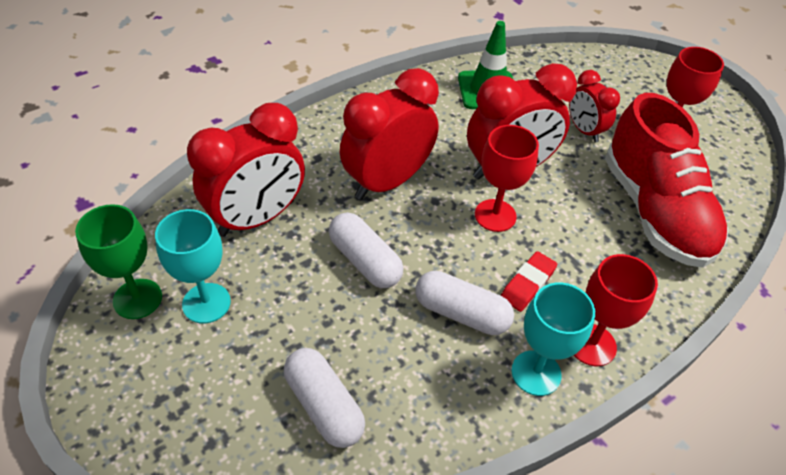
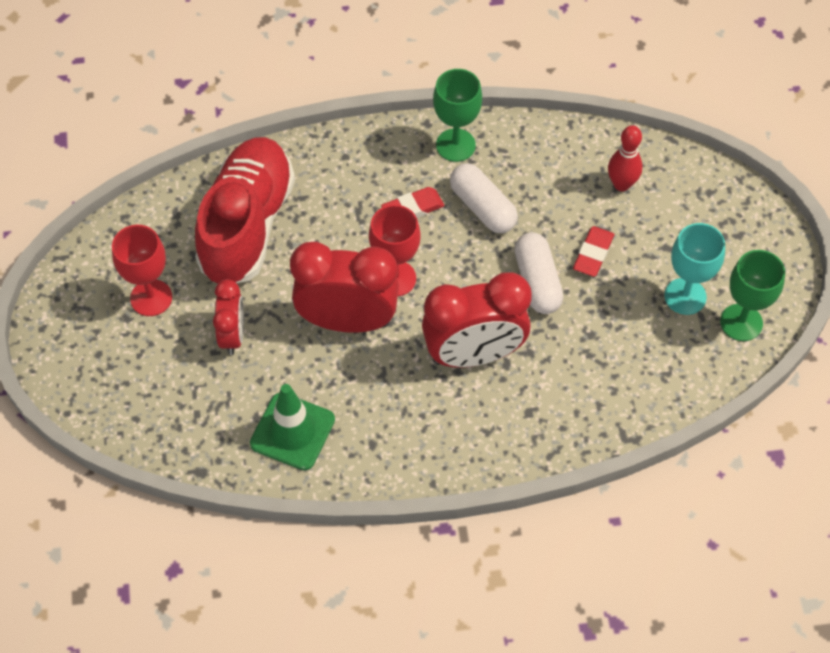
camera: 150 degrees left, 10 degrees up
red clock [187,103,305,237] -> none
white capsule [284,348,365,448] -> red bowling pin [608,125,643,191]
turquoise goblet [511,283,595,396] -> green goblet [433,69,482,162]
red goblet [574,254,658,366] -> none
none -> red eraser [573,226,614,277]

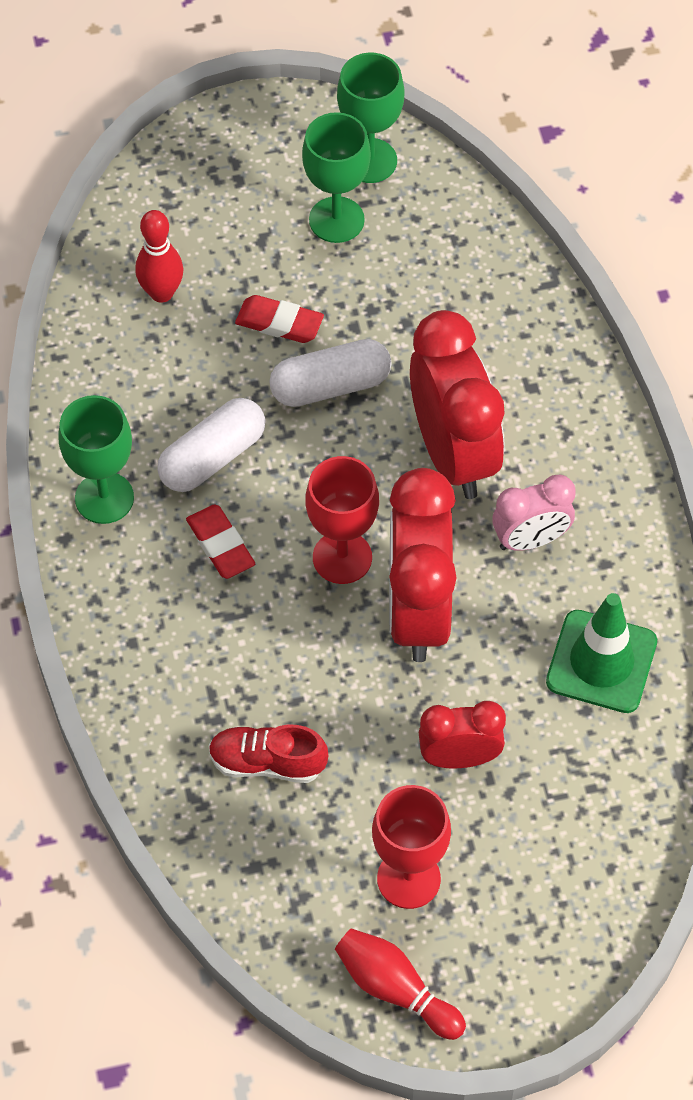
camera: 95 degrees left, 0 degrees up
red shoe [195,137,295,283] -> red shoe [209,725,328,783], size x0.46
turquoise goblet [664,223,725,315] -> green goblet [302,112,371,243]
none -> red bowling pin [335,928,466,1040]
none -> pink clock [492,475,576,551]

